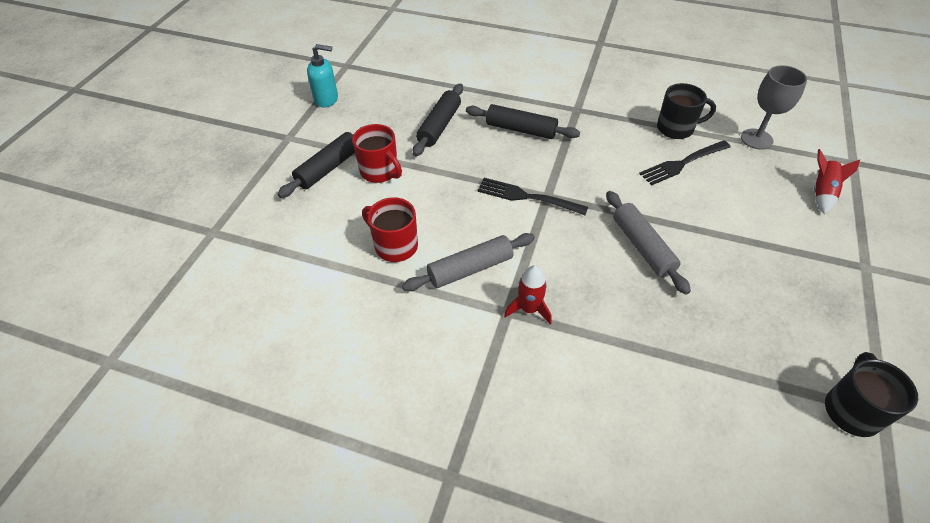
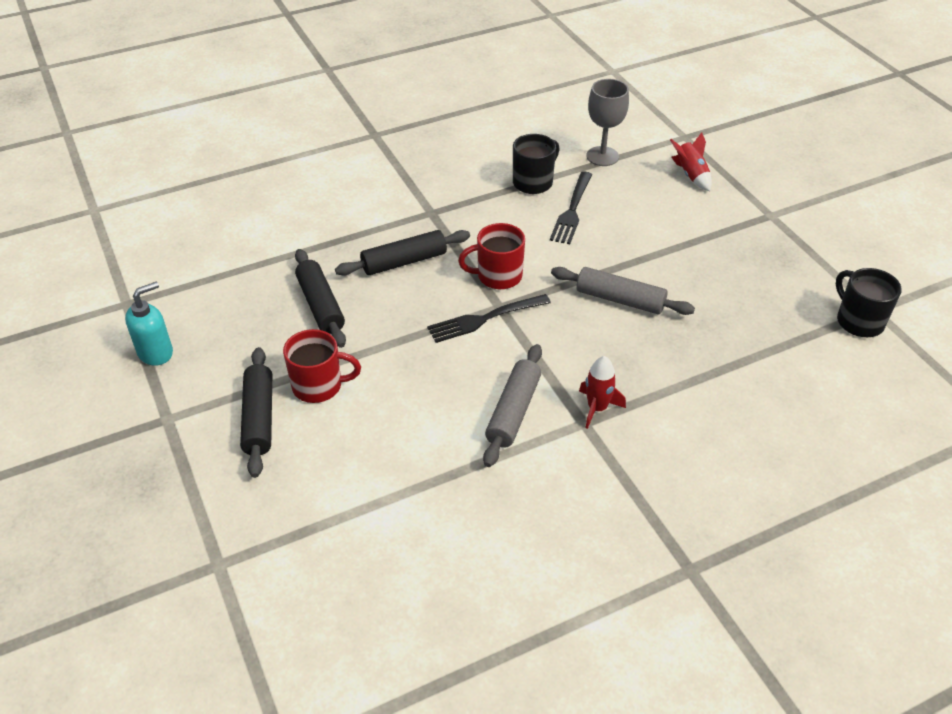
camera: 45 degrees left, 5 degrees down
red mug [362,197,418,262] -> red mug moved to [458,223,525,289]

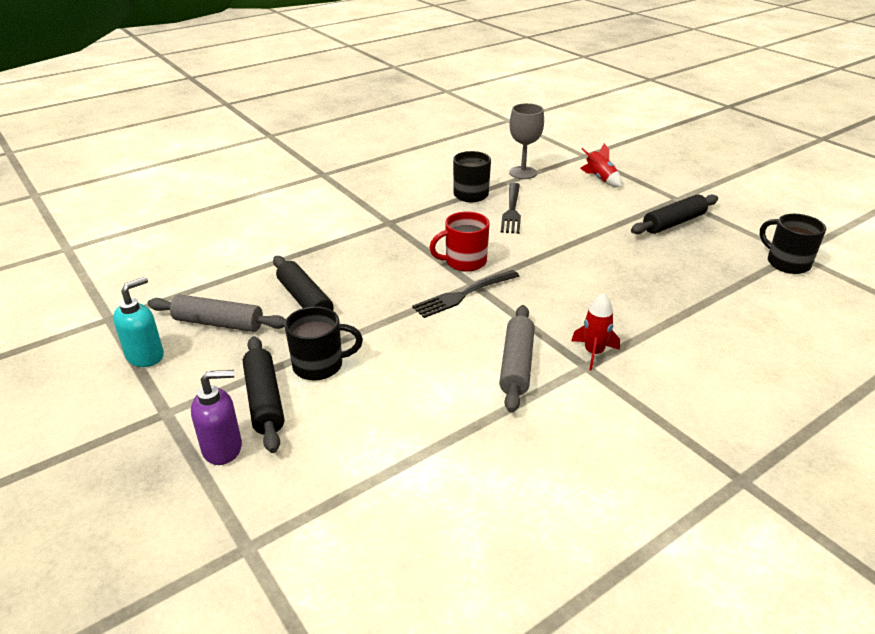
camera: 10 degrees left, 10 degrees down
red mug [283,329,361,403] -> black mug [284,306,363,381]
black rolling pin [335,230,470,276] -> black rolling pin moved to [631,194,718,234]
grey rolling pin [551,267,695,315] -> grey rolling pin moved to [147,294,286,332]
none -> purple soap dispenser [191,370,242,465]

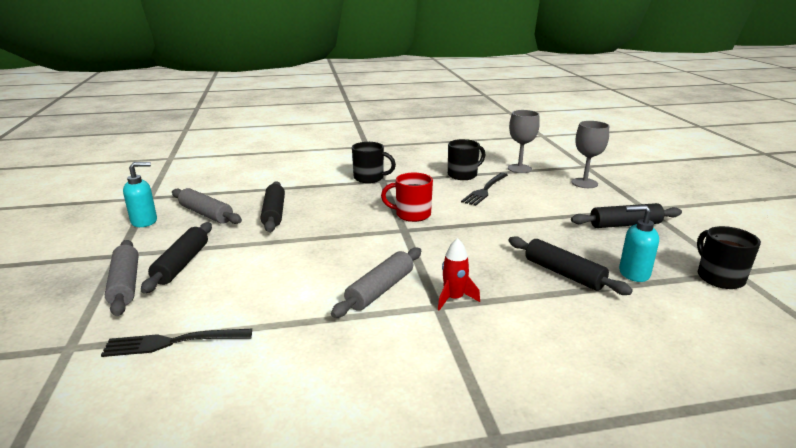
camera: 25 degrees right, 10 degrees down
purple soap dispenser [191,370,242,465] -> grey rolling pin [105,240,139,316]
black mug [284,306,363,381] -> black mug moved to [352,142,396,183]
black fork [412,270,519,318] -> black fork moved to [101,329,252,357]
red rocket [581,143,622,187] -> grey goblet [572,121,609,188]
none -> black rolling pin [508,236,633,295]
none -> turquoise soap dispenser [619,205,659,282]

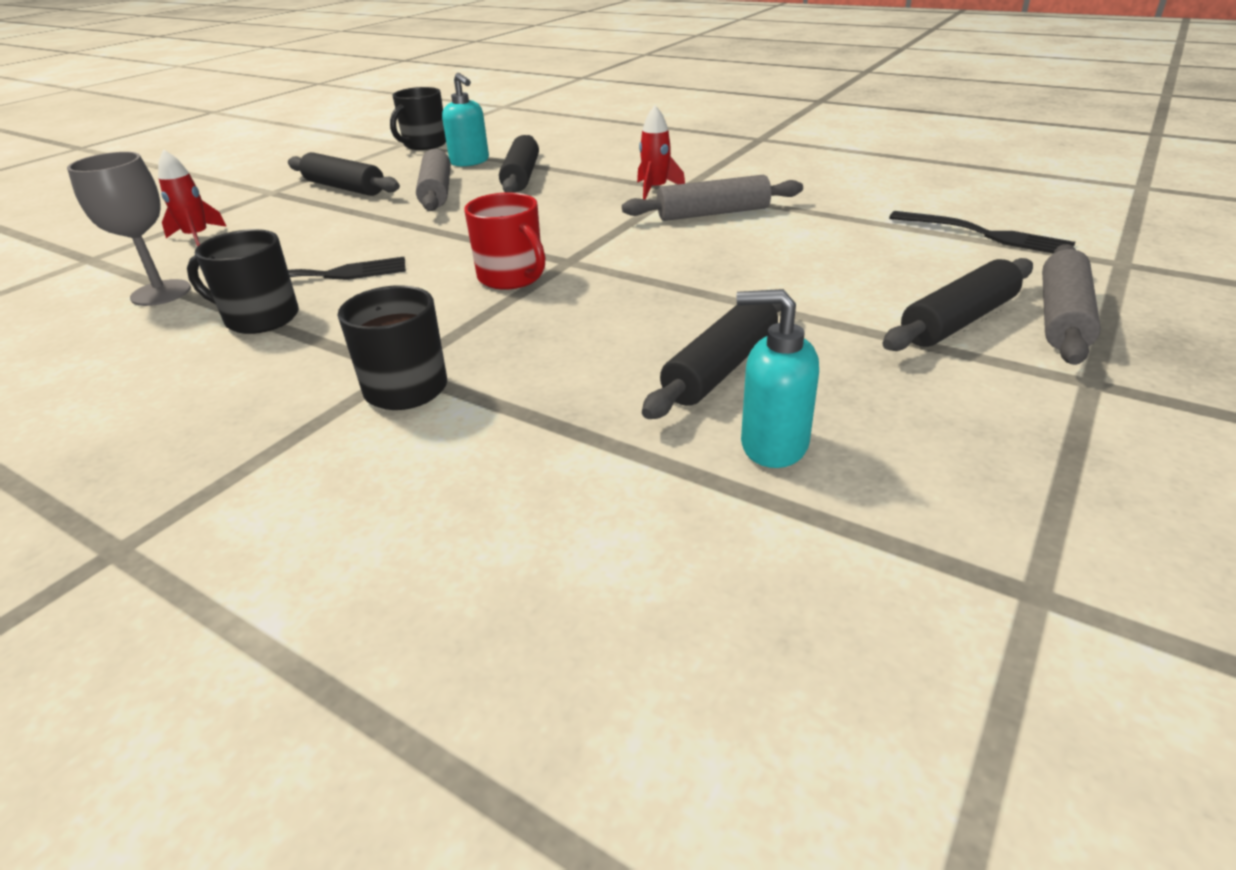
camera: 135 degrees left, 10 degrees up
turquoise soap dispenser [123,162,157,227] -> turquoise soap dispenser moved to [736,289,819,468]
grey rolling pin [172,188,242,224] -> grey rolling pin moved to [416,149,451,211]
grey goblet [572,121,609,188] -> red rocket [158,150,227,247]

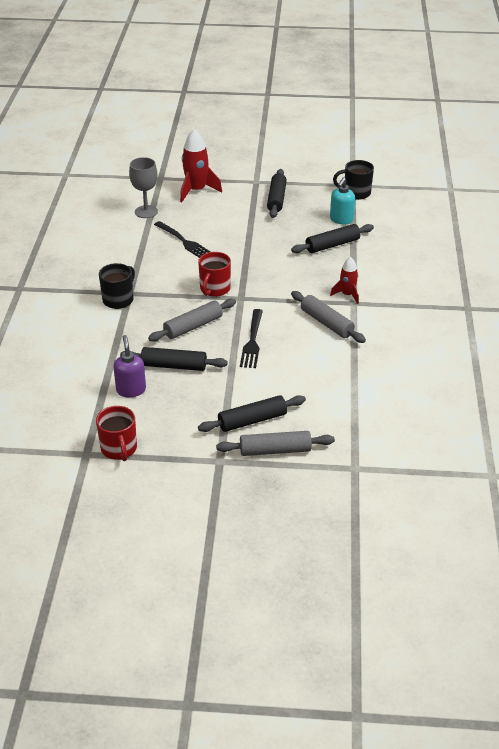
camera: 60 degrees right, 5 degrees up
red rocket [158,150,227,247] -> red rocket [180,129,222,202], size x1.69
black mug [187,229,299,334] -> none
grey rolling pin [416,149,451,211] -> grey rolling pin moved to [148,299,236,341]
turquoise soap dispenser [736,289,819,468] -> purple soap dispenser [114,335,146,397]
black rolling pin [882,258,1033,351] -> black rolling pin turned 45 degrees counterclockwise [198,395,306,432]
black fork [889,211,1075,254] -> black fork moved to [240,309,263,368]
none -> red mug [96,406,137,461]

